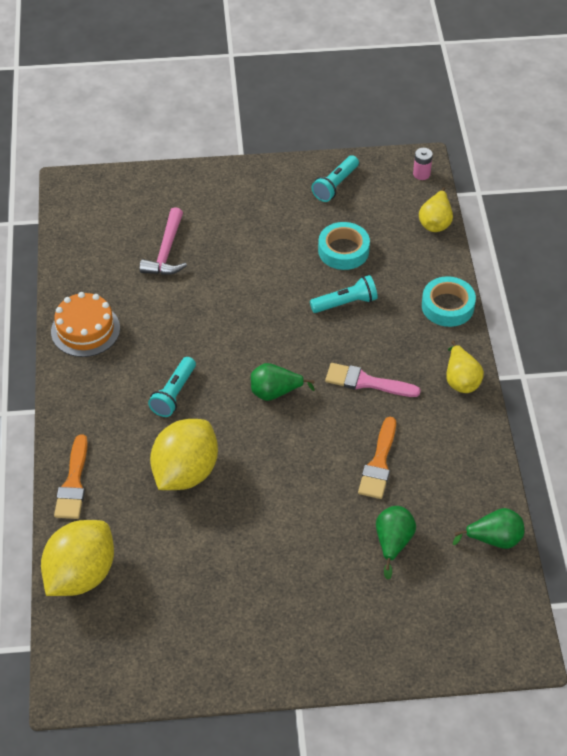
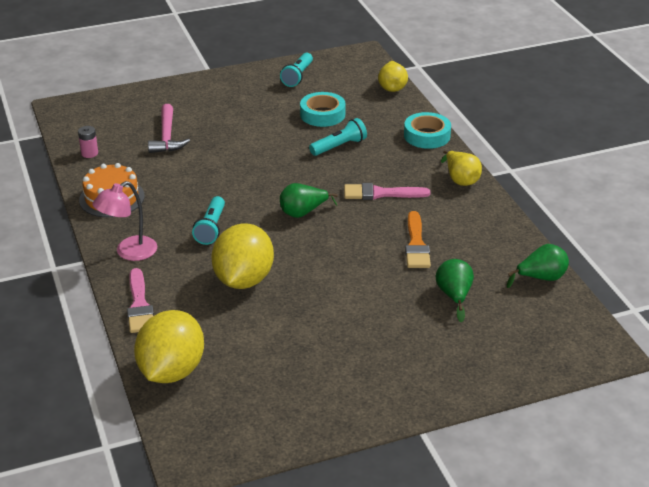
camera: 15 degrees left, 15 degrees down
orange brush [54,434,88,519] -> pink brush [127,268,154,333]
pink battery [413,148,433,180] -> pink battery moved to [78,126,98,158]
none -> pink lamp [92,181,157,261]

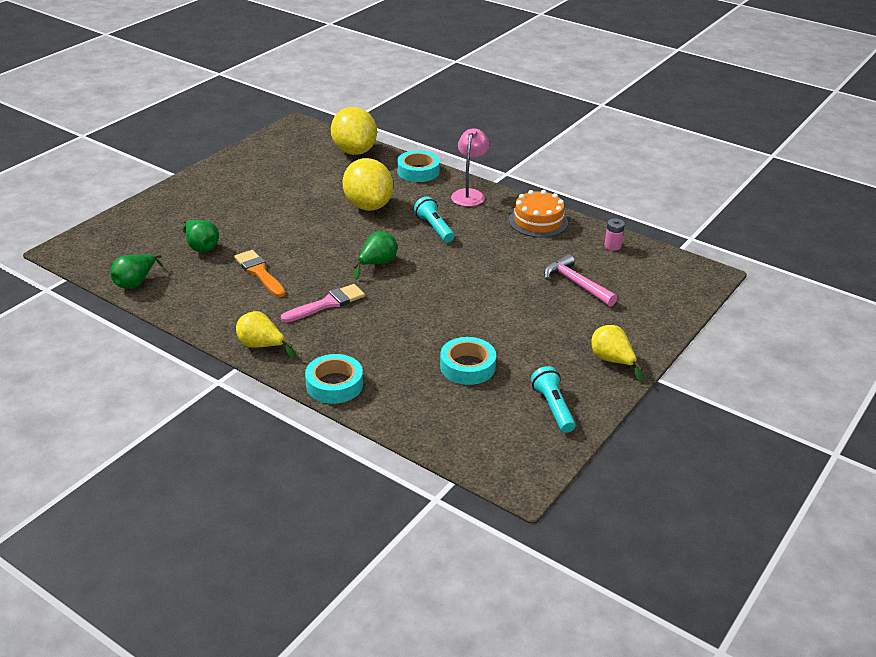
camera: 145 degrees right, 0 degrees up
pink brush [127,268,154,333] -> turquoise tape [397,150,440,182]
turquoise flashlight [309,118,367,156] -> none
yellow pear [378,61,408,92] -> yellow pear moved to [591,325,642,382]

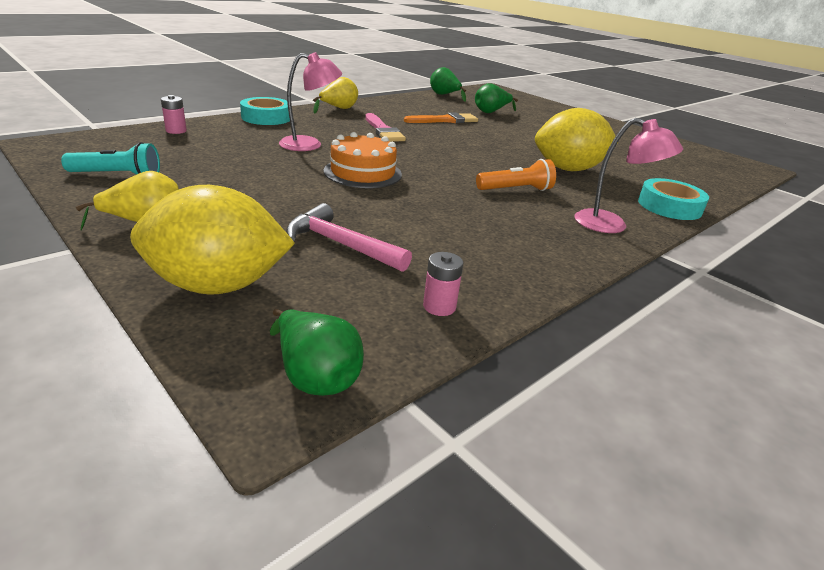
camera: 100 degrees right, 5 degrees down
yellow lemon [331,107,377,155] -> yellow lemon moved to [130,185,295,295]
green pear [354,231,397,280] -> green pear moved to [270,309,364,396]
turquoise flashlight [414,196,454,242] -> orange flashlight [476,159,556,191]
turquoise tape [440,337,496,385] -> none
orange cake [509,190,568,238] -> orange cake moved to [324,132,402,188]
pink hammer [544,254,617,307] -> pink hammer turned 120 degrees counterclockwise [286,203,412,272]
none -> pink battery [161,95,187,134]
none -> pink lamp [279,52,342,151]

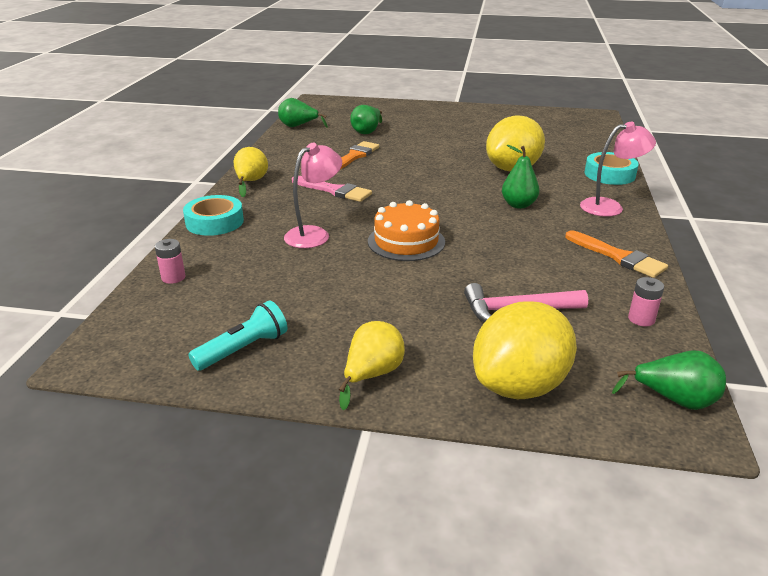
camera: 35 degrees left, 0 degrees up
orange flashlight [476,159,556,191] -> green pear [502,145,539,209]
none -> orange brush [565,230,668,278]

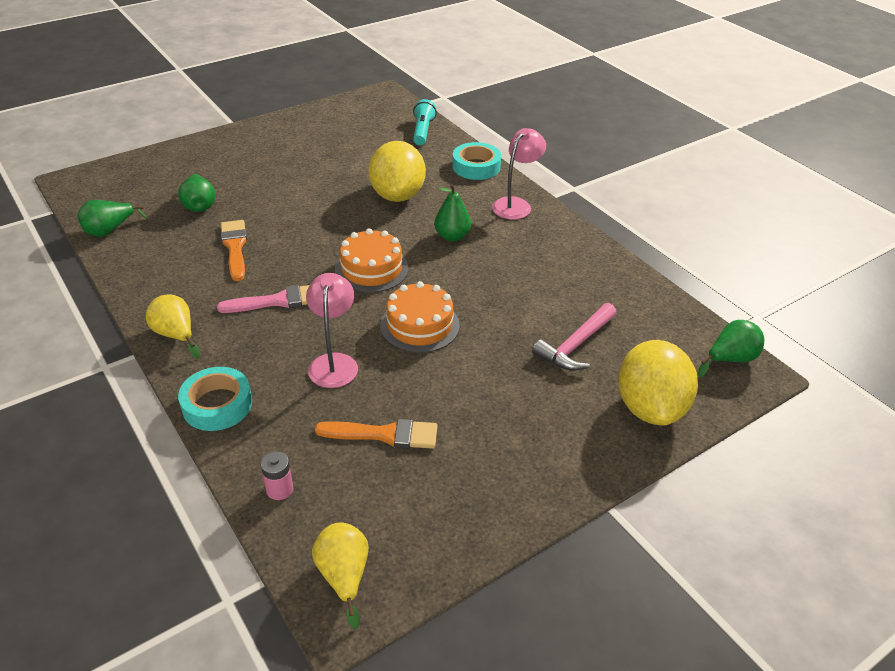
camera: 45 degrees left, 10 degrees up
turquoise flashlight [188,300,287,371] -> turquoise flashlight moved to [413,99,437,145]
yellow pear [339,321,405,410] -> yellow pear moved to [312,522,369,629]
orange brush [565,230,668,278] -> orange brush moved to [315,419,437,449]
pink battery [628,277,664,326] -> none
none -> orange cake [335,228,408,293]

